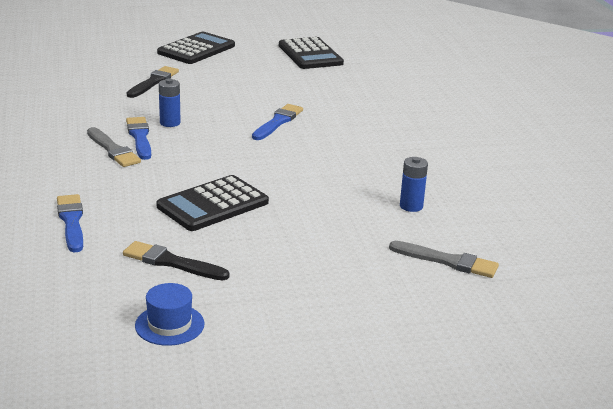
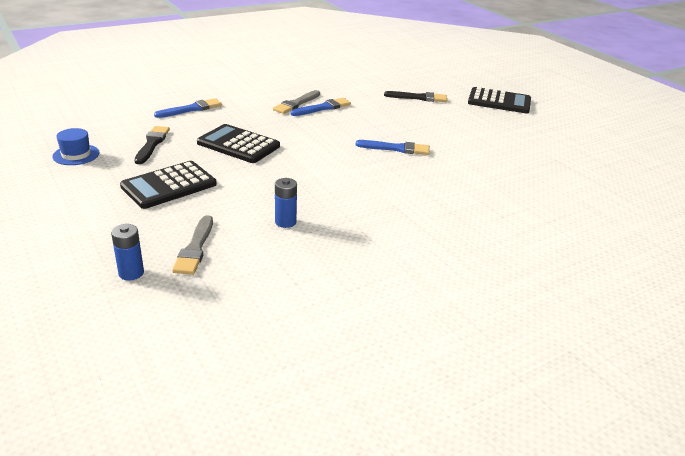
camera: 70 degrees right, 5 degrees up
blue battery [159,79,181,127] -> blue battery moved to [111,224,144,280]
black calculator [279,37,344,69] -> black calculator moved to [120,161,217,209]

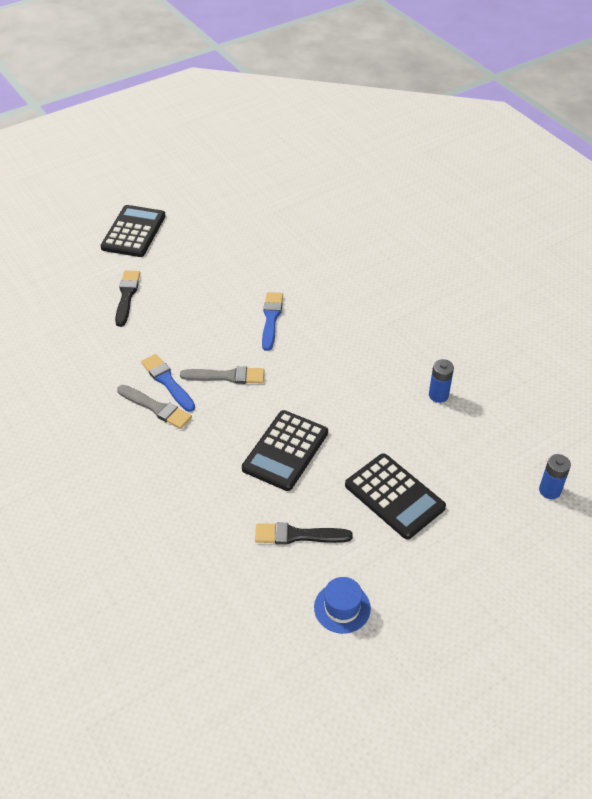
camera: 90 degrees left, 15 degrees up
blue brush [154,98,222,118] -> none
grey brush [172,215,213,275] -> grey brush moved to [180,366,264,384]

